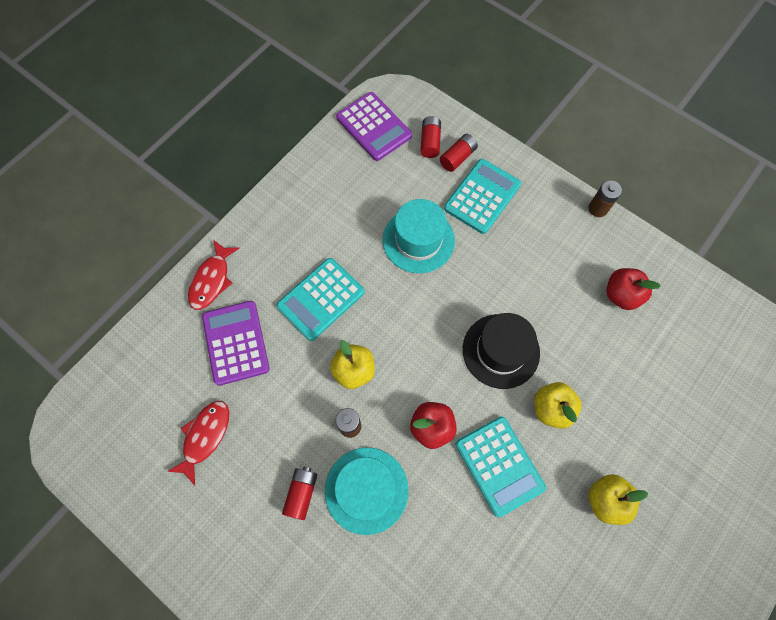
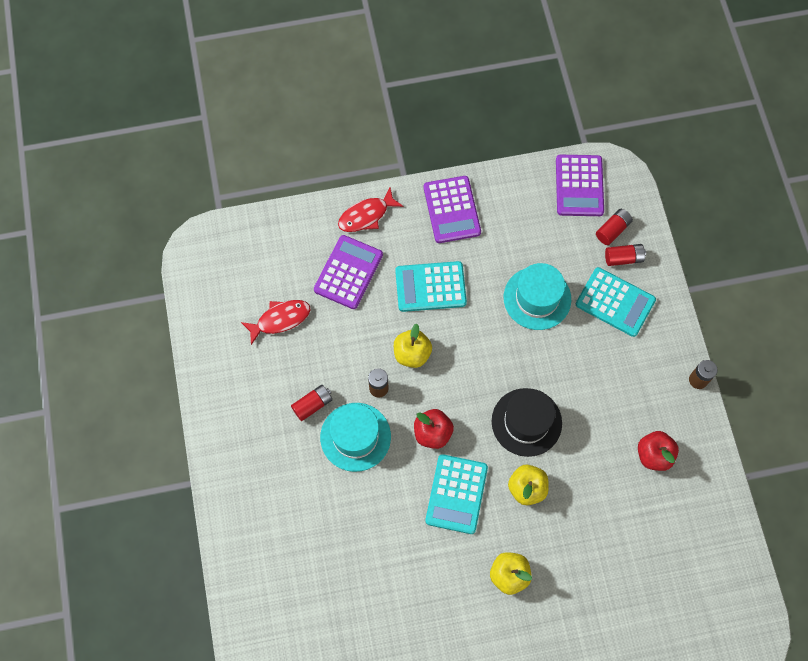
camera: 40 degrees right, 0 degrees up
turquoise calculator [444,159,521,234] -> turquoise calculator turned 45 degrees clockwise [576,267,656,337]
none -> purple calculator [424,176,481,243]

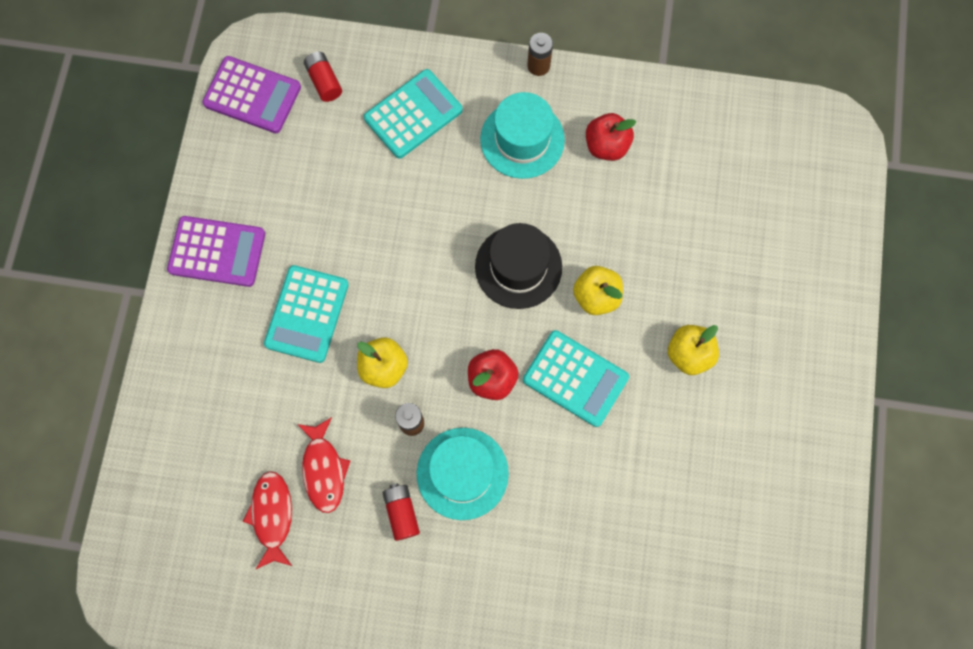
camera: 70 degrees left, 5 degrees up
purple calculator [314,235,383,309] -> none
red fish [338,188,403,232] -> red fish moved to [297,417,350,513]
turquoise hat [504,263,571,330] -> turquoise hat moved to [480,92,565,179]
red battery [605,244,646,266] -> none

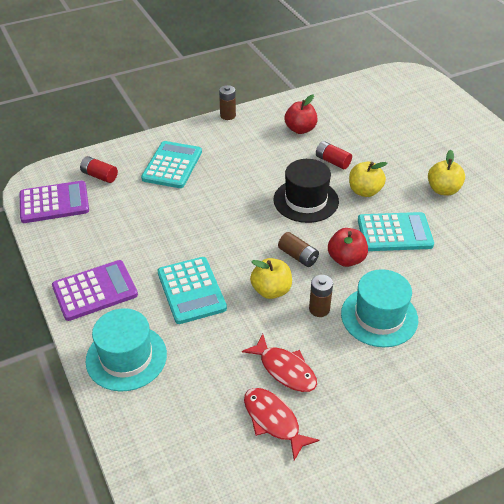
camera: 35 degrees left, 30 degrees down
red battery [383,483,420,541] -> red battery moved to [316,141,352,169]
turquoise hat [480,92,565,179] -> turquoise hat moved to [85,308,167,392]
none -> brown battery [278,232,319,267]

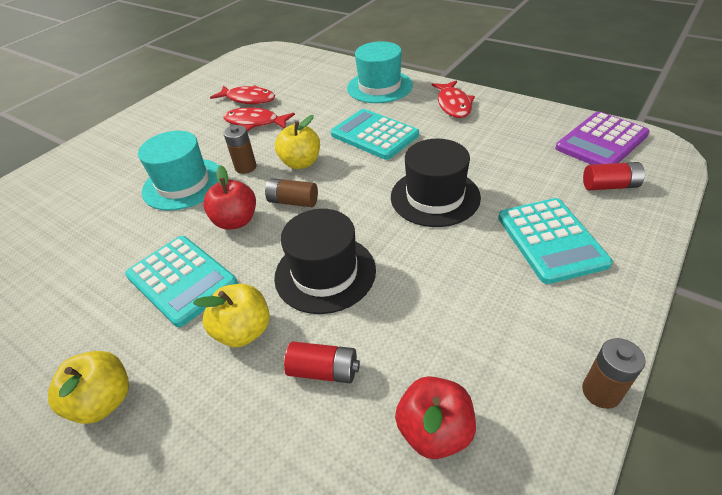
camera: 155 degrees right, 0 degrees up
purple calculator [52,260,138,321] -> red fish [431,80,475,118]
turquoise calculator [358,212,434,251] -> turquoise calculator turned 105 degrees counterclockwise [125,236,238,327]
none -> black hat [391,139,481,227]

